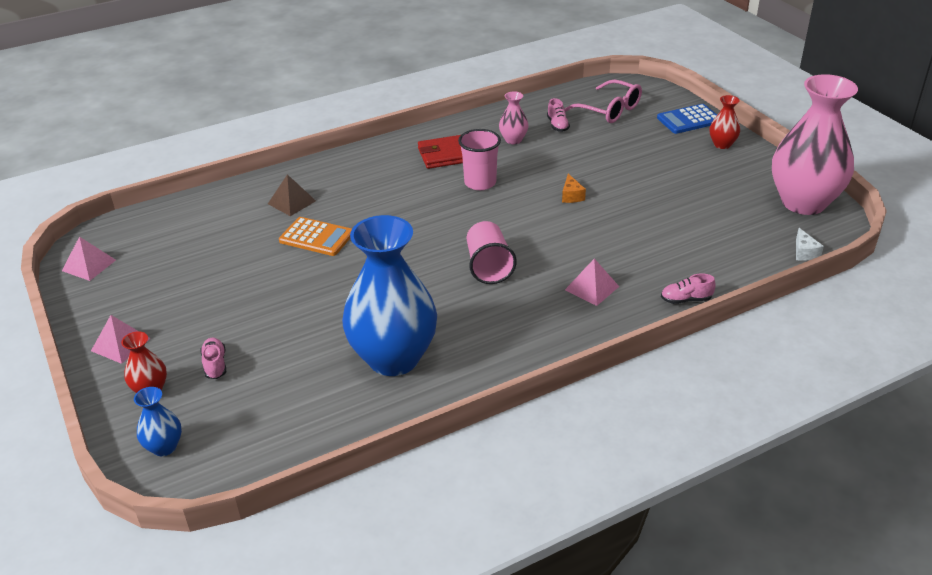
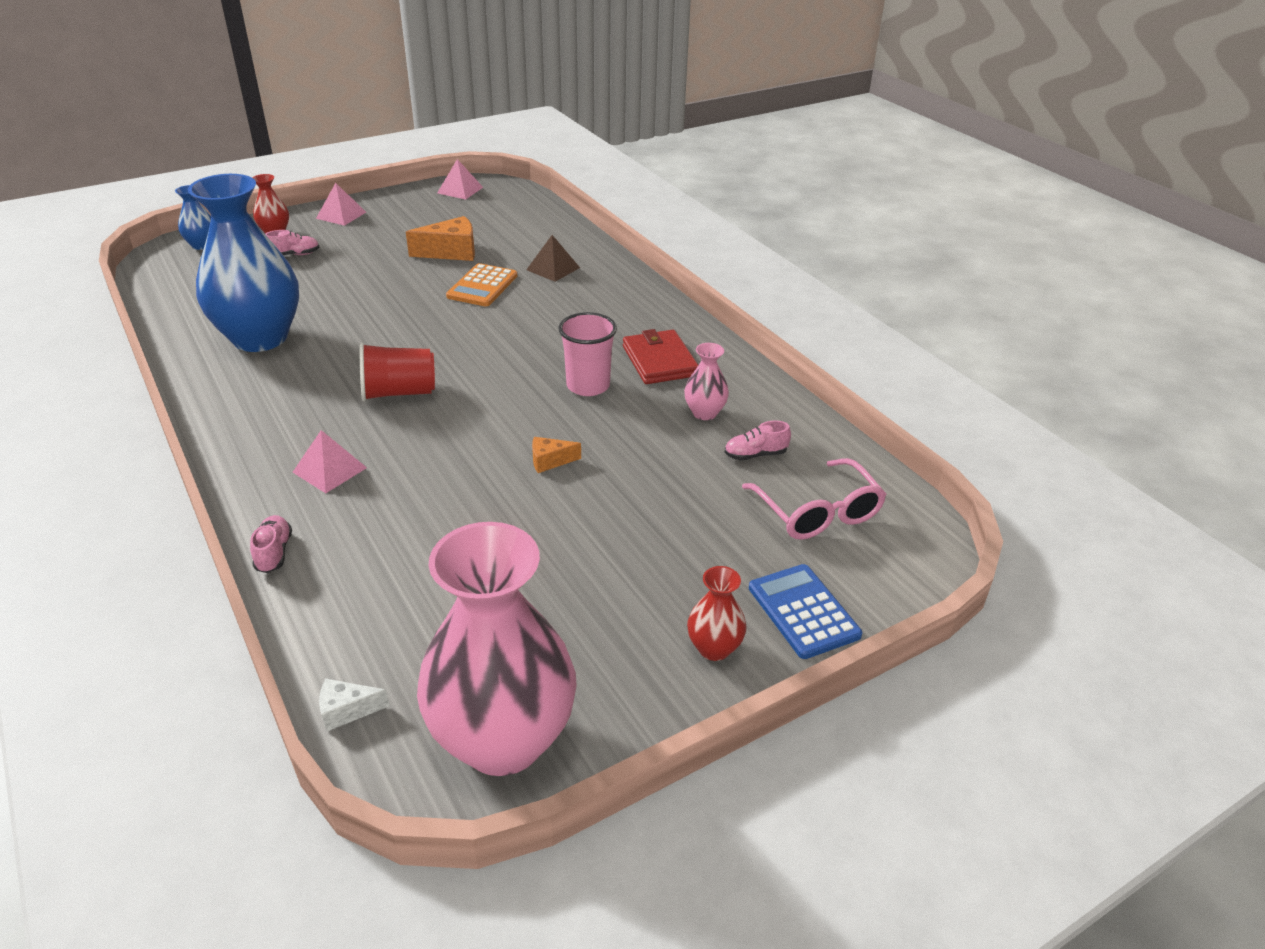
camera: 85 degrees right, 0 degrees up
pink cup [467,221,517,284] -> red cup [360,343,435,401]
pink glasses [564,79,642,123] -> pink glasses turned 60 degrees counterclockwise [742,458,887,540]
none -> orange cheese [406,216,475,261]

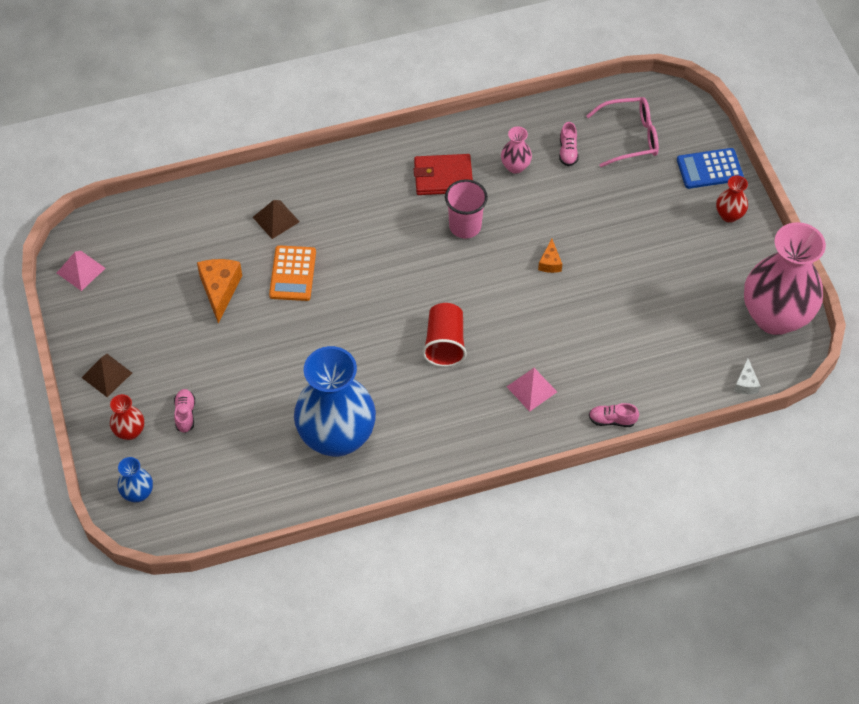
camera: 75 degrees left, 20 degrees up
pink pyramid [316,183,366,226] -> brown pyramid [81,354,132,397]
orange calculator [446,263,517,306] -> orange calculator turned 60 degrees clockwise [269,245,316,301]

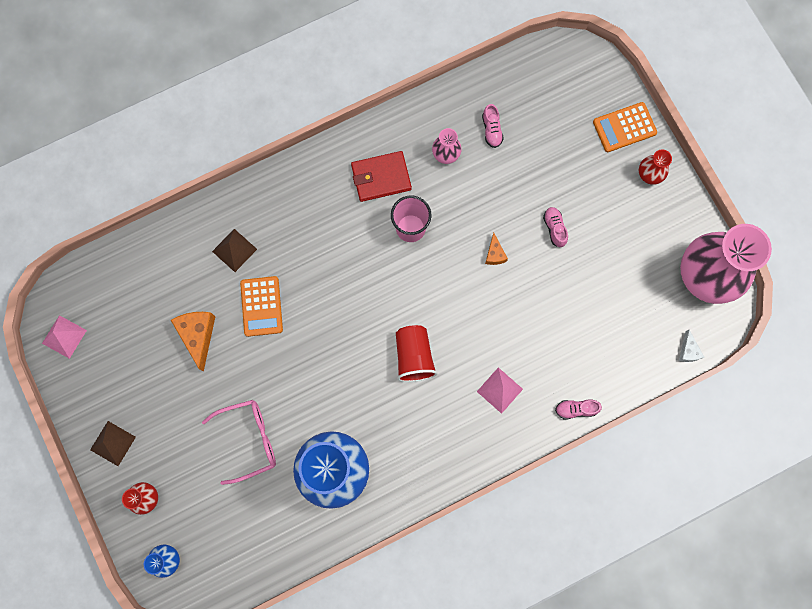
camera: 10 degrees left, 20 degrees up
pink shoe [174,389,195,433] -> pink shoe moved to [543,207,568,247]
pink glasses [586,97,659,167] -> pink glasses moved to [202,400,276,485]
blue calculator [677,148,744,189] -> orange calculator [593,102,657,152]

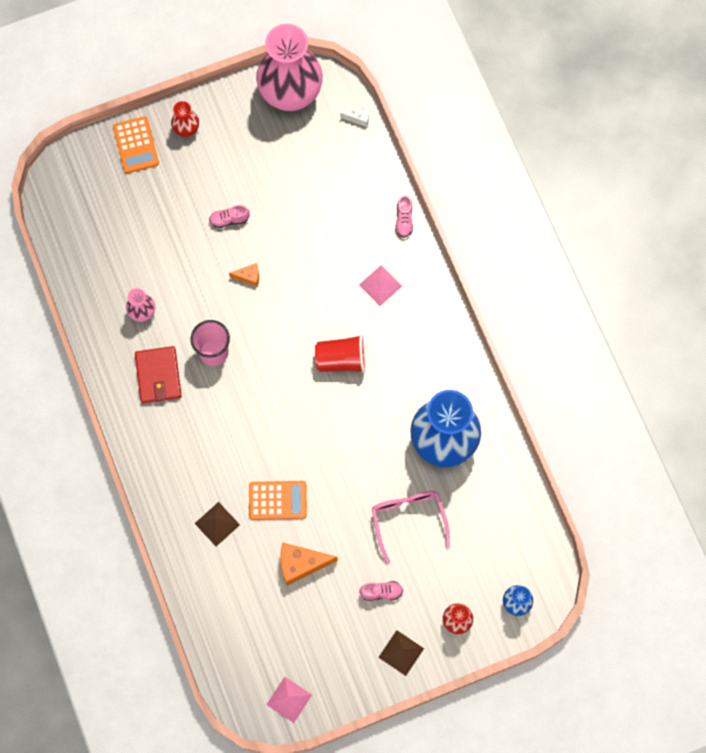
camera: 85 degrees left, 5 degrees down
pink shoe [482,104,504,148] -> pink shoe moved to [359,581,403,601]

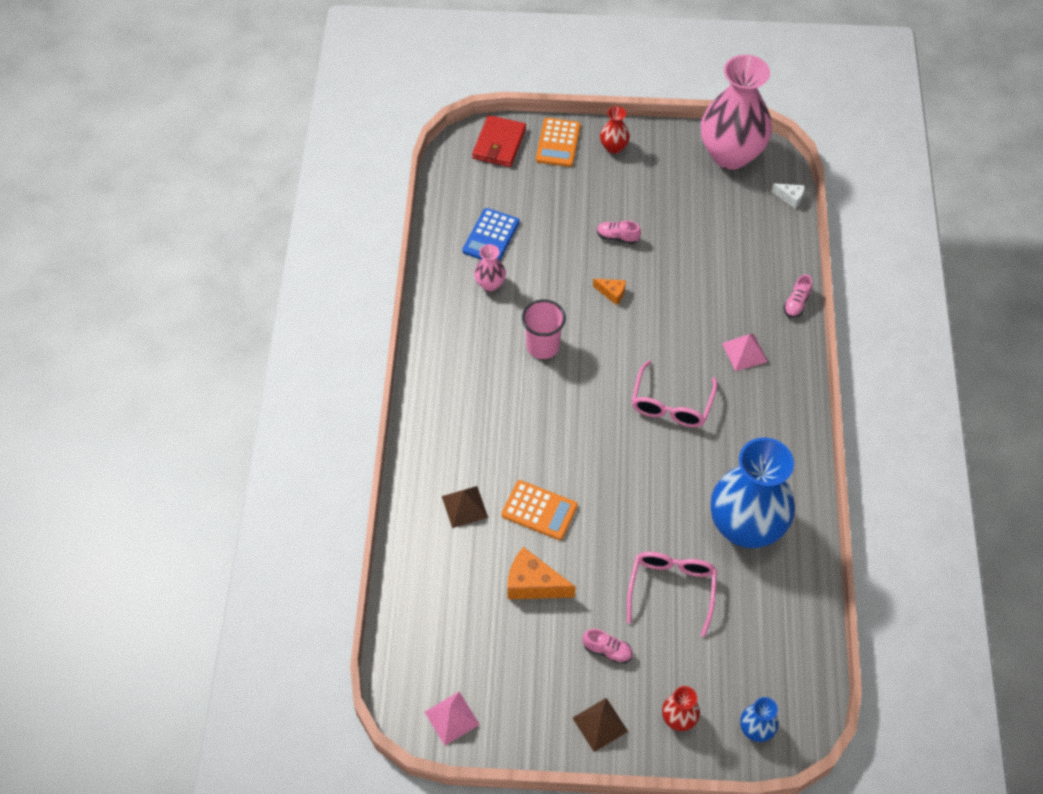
camera: 25 degrees right, 15 degrees down
red wallet [135,346,182,403] -> red wallet moved to [472,115,526,167]
red cup [315,334,366,373] -> pink glasses [631,360,717,427]
none -> blue calculator [462,208,520,260]

